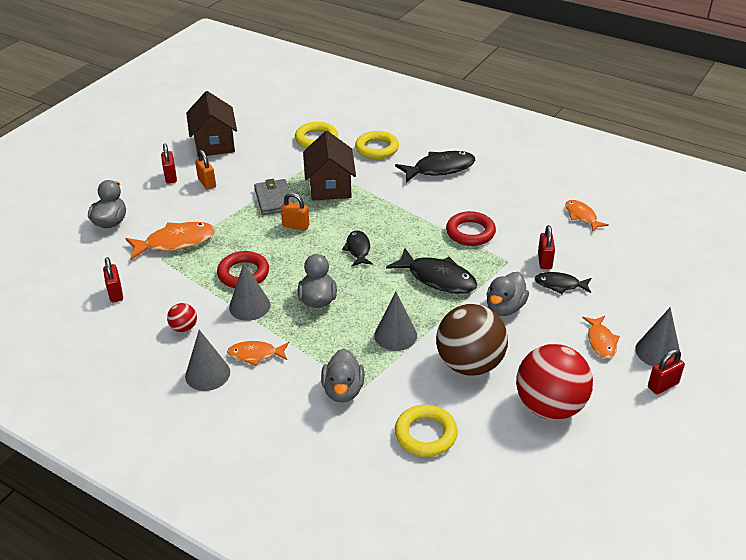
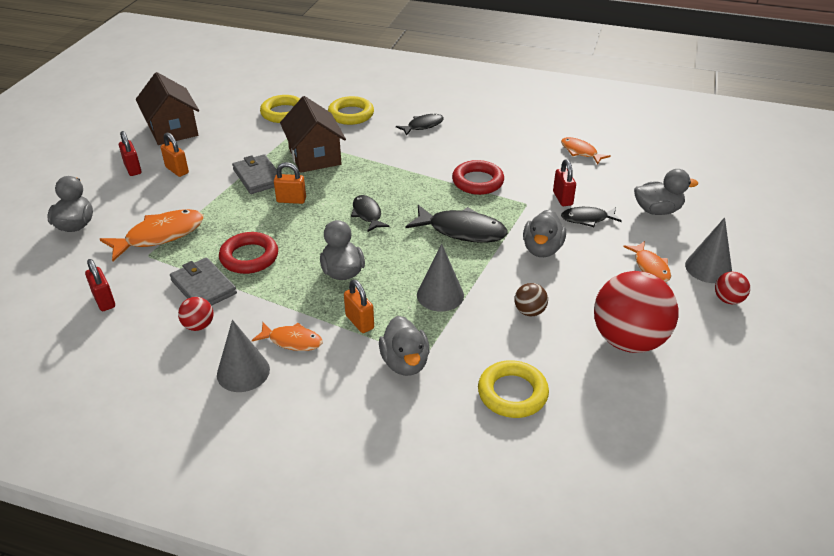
camera: 15 degrees left, 0 degrees up
orange fish [227,341,289,366] -> orange fish turned 150 degrees counterclockwise [252,323,323,351]
grey cone [229,263,271,321] -> none
black fish [395,151,475,183] -> black fish [396,113,444,136], size x0.60
brown ball [436,304,508,376] -> brown ball [515,283,548,316], size x0.43
red padlock [648,349,685,395] -> red ball [715,271,750,304]
none -> grey wallet [170,257,237,306]
none -> orange padlock [344,280,374,333]
none -> grey duck [634,169,698,215]

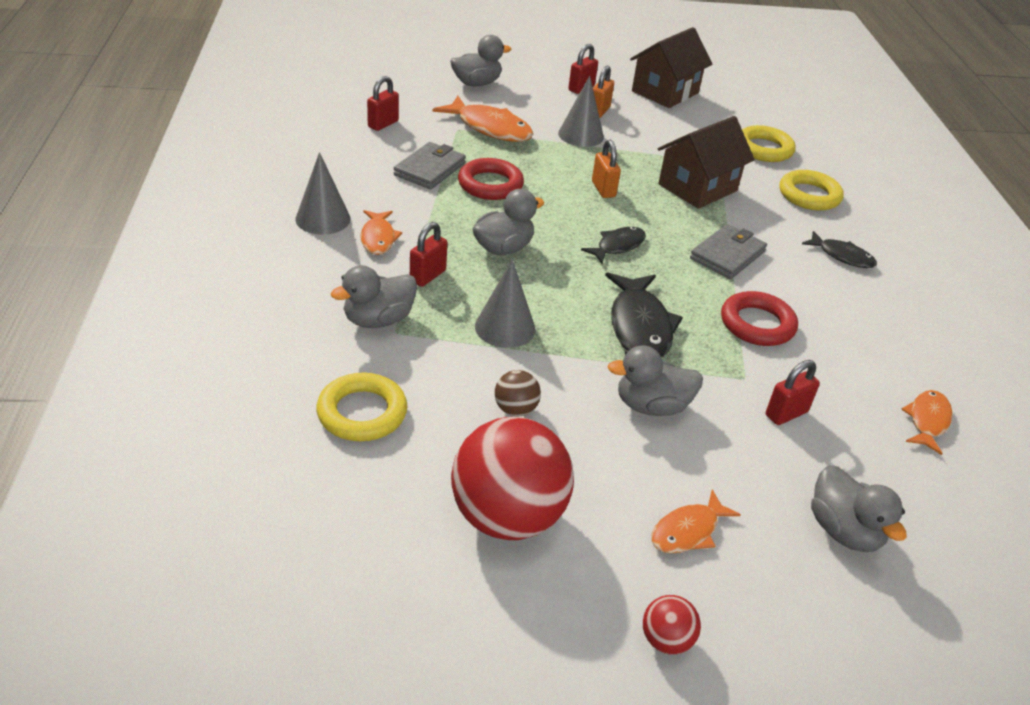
camera: 65 degrees right, 0 degrees up
red ball [178,297,214,331] -> none
grey wallet [232,154,277,194] -> grey wallet moved to [690,224,767,279]
orange padlock [344,280,374,333] -> red padlock [410,222,447,287]
black fish [561,207,622,227] -> none
grey cone [685,217,732,283] -> grey cone moved to [558,76,604,147]

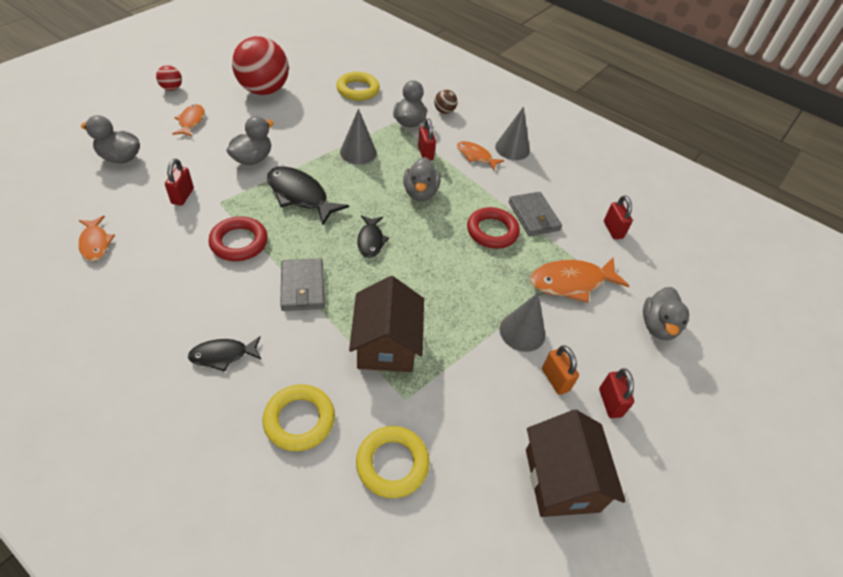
camera: 130 degrees right, 10 degrees up
brown ball [495,370,541,416] -> brown ball moved to [434,90,457,114]
orange padlock [592,140,621,198] -> none

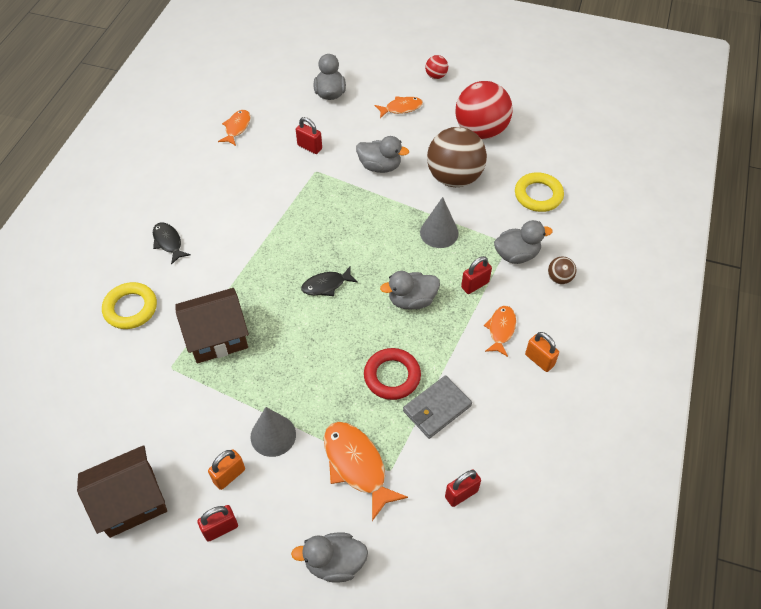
camera: 75 degrees right, 5 degrees up
orange fish [78,216,115,261] -> orange fish turned 150 degrees clockwise [218,110,250,146]
red padlock [165,159,194,206] -> red padlock turned 45 degrees clockwise [296,117,322,154]
red ring [208,217,268,261] -> none
black fish [267,167,349,225] -> none
grey wallet [280,259,325,311] -> none
yellow ring [356,426,430,498] -> none
grey cone [495,106,530,160] -> orange padlock [525,332,559,372]
none -> brown ball [427,127,487,187]

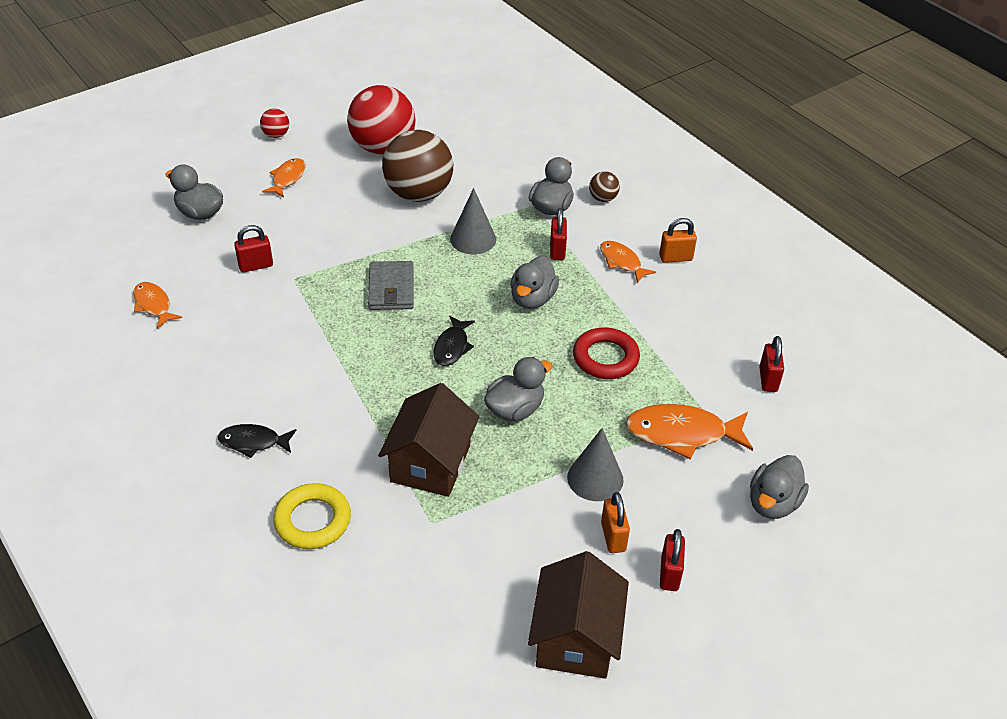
camera: 55 degrees left, 10 degrees down
grey duck [356,136,409,173] -> grey duck moved to [484,357,553,421]
grey wallet [403,375,472,439] -> grey wallet moved to [368,261,414,310]
yellow ring [515,172,564,212] -> none

